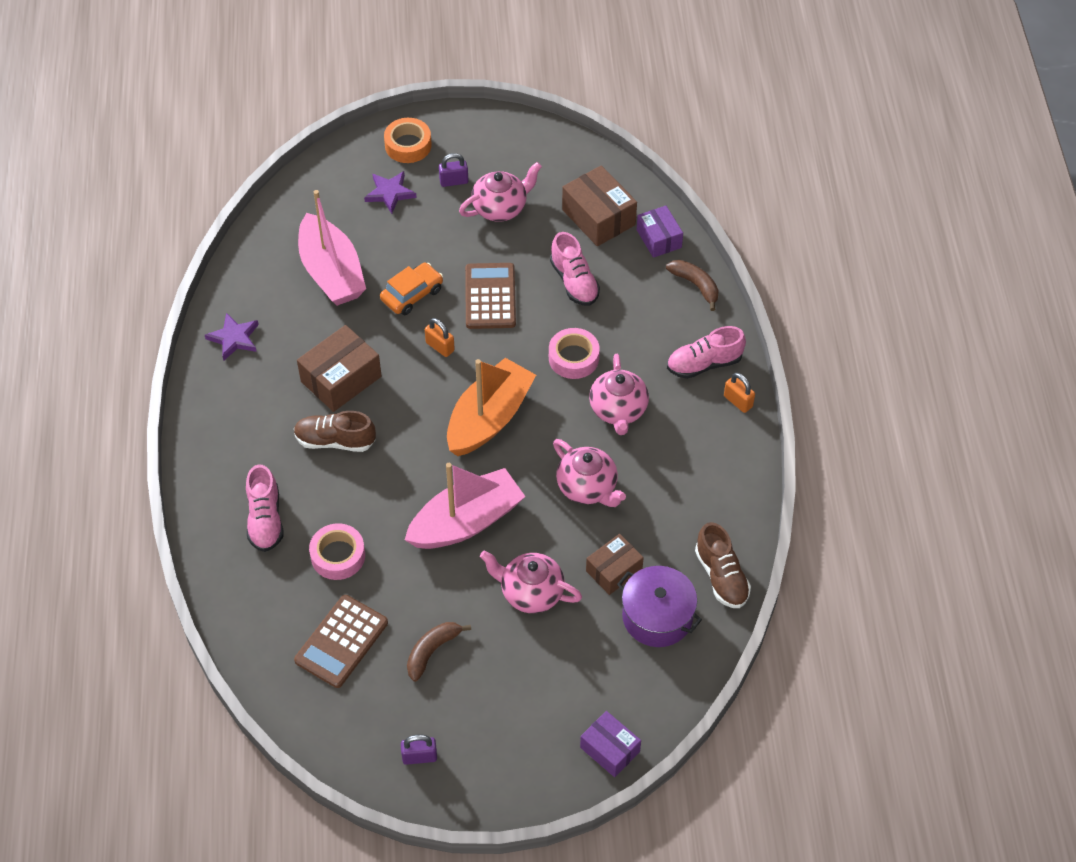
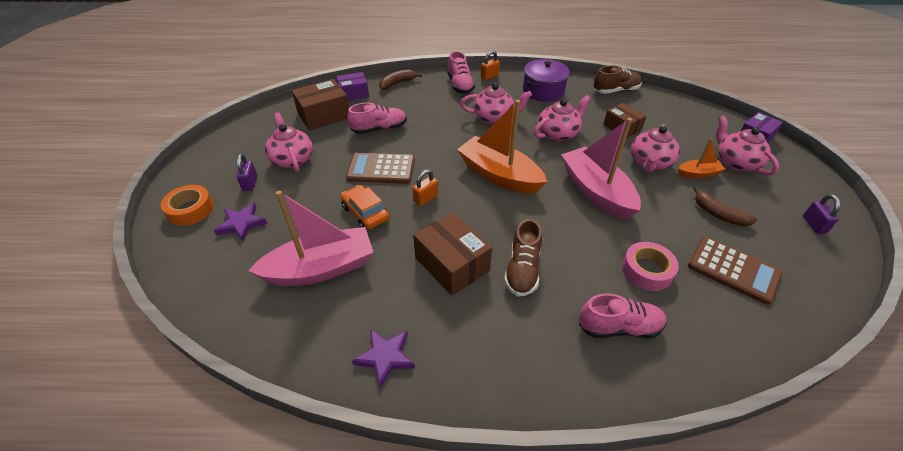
camera: 85 degrees left, 10 degrees down
pink tape [549,328,600,379] -> none
purple pot [617,566,702,647] -> purple pot moved to [523,59,570,102]
none -> orange boat [678,138,725,178]
none -> pink teapot [716,115,779,175]

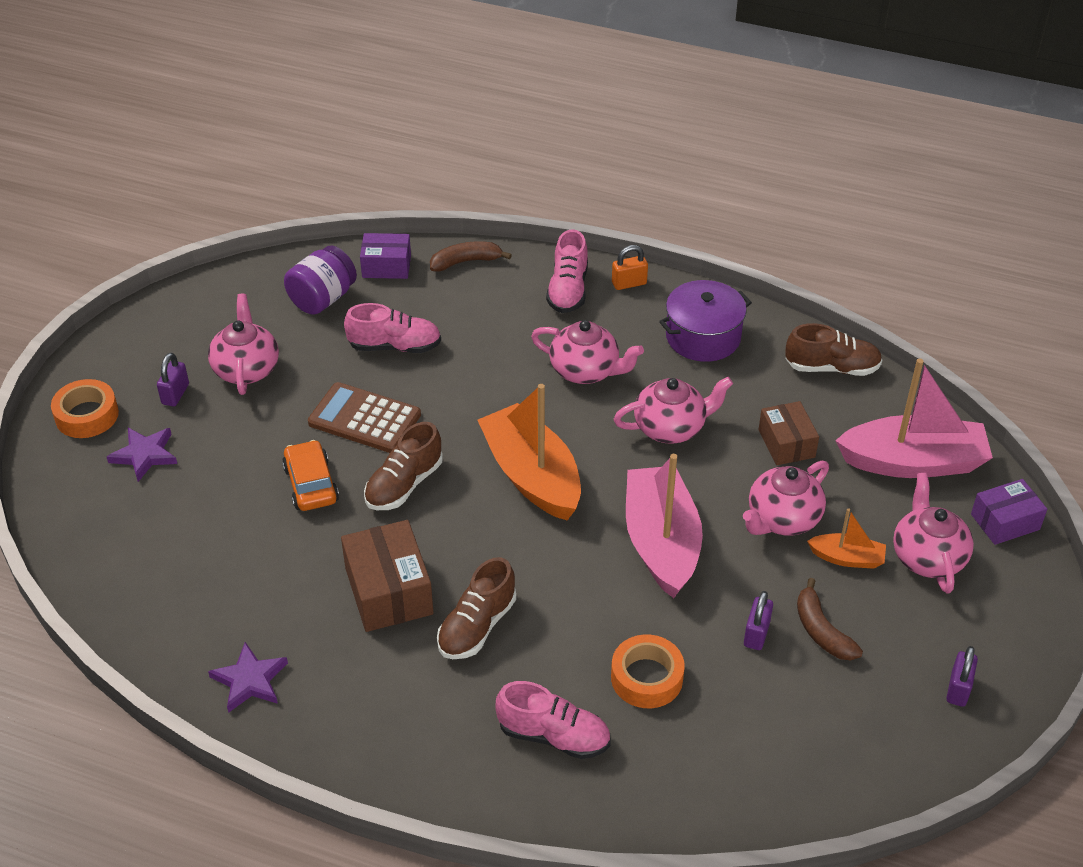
camera: 20 degrees right, 0 degrees up
pink boat [248,190,374,286] -> pink boat moved to [835,358,993,478]
brown box [292,79,349,130] -> purple jar [284,245,357,315]
orange padlock [412,169,438,206] -> brown shoe [364,422,443,510]
pink tape [622,242,679,291] -> orange tape [611,634,685,708]
brown calculator [688,237,783,305] -> none
none -> purple padlock [744,591,773,650]

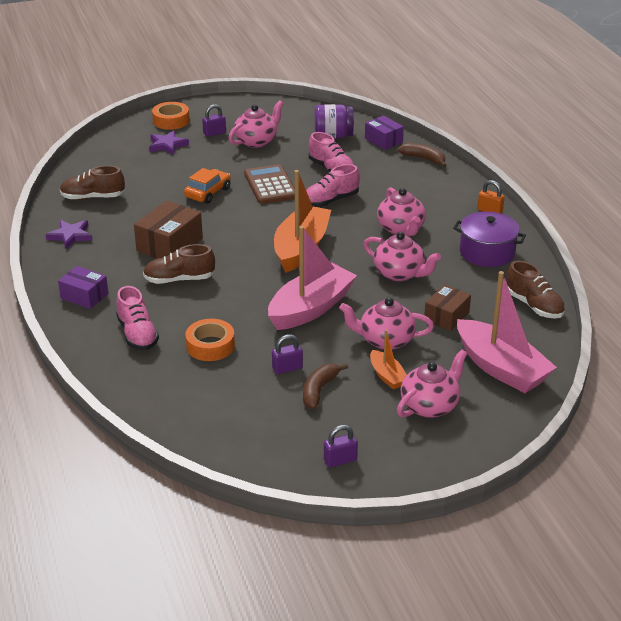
camera: 50 degrees right, 10 degrees down
brown shoe [364,422,443,510] -> brown shoe moved to [60,166,125,200]
pink shoe [546,229,588,313] -> pink shoe moved to [306,164,360,207]
purple box [971,479,1047,545] -> purple box moved to [58,266,108,309]

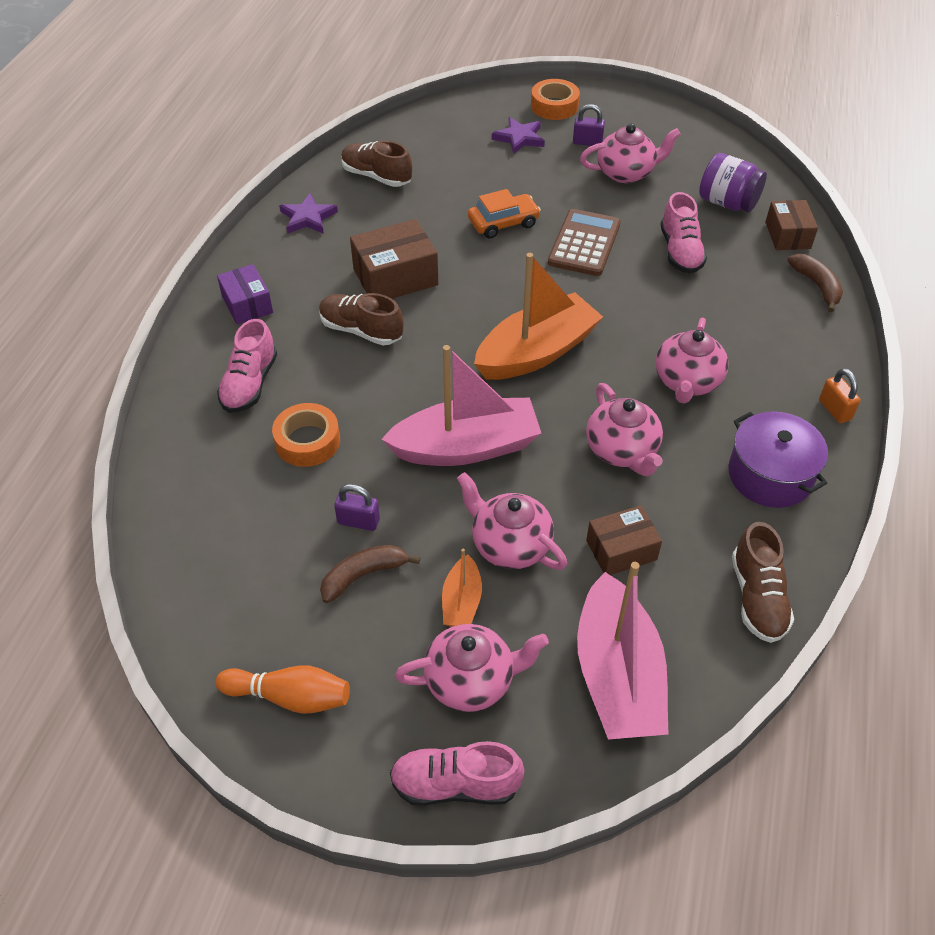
camera: 35 degrees right, 15 degrees up
pink shoe [306,164,360,207] -> pink shoe moved to [390,741,524,806]
purple padlock [324,425,358,467] -> orange bowling pin [216,665,350,714]
purple box [365,116,404,150] -> brown box [765,200,818,250]

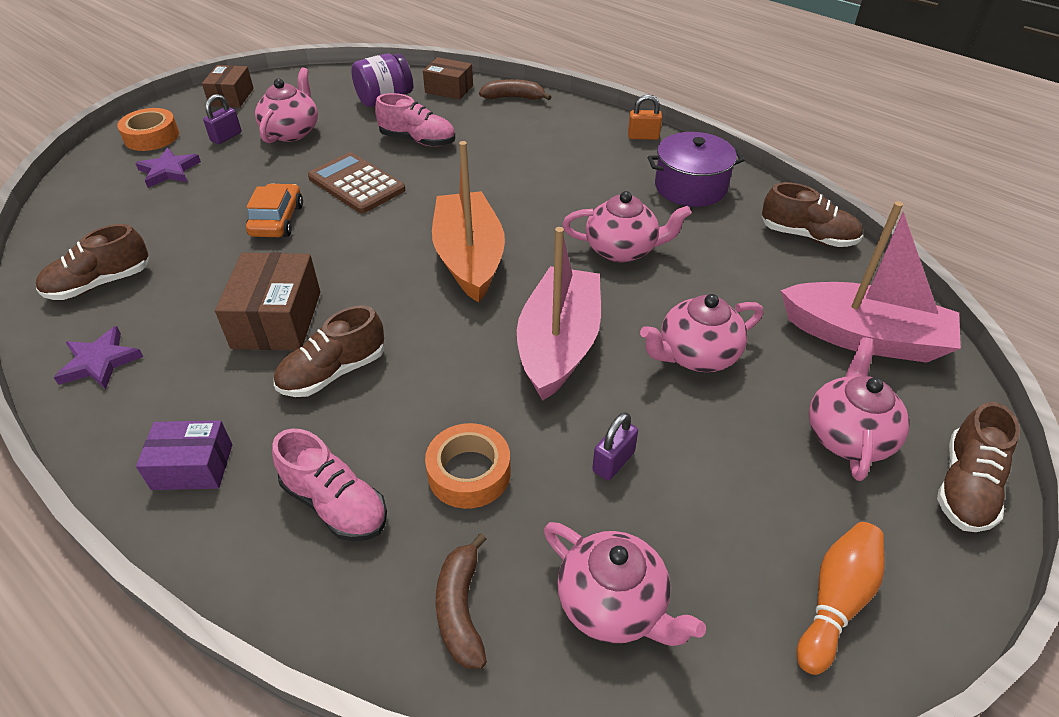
camera: 65 degrees left, 5 degrees down
brown banana [320,545,420,603] -> brown banana moved to [436,533,487,669]
pink shoe [390,741,524,806] -> brown shoe [937,402,1020,532]
orange boat [442,548,482,627] -> none
brown box [586,505,662,575] -> brown box moved to [202,65,254,107]
pink teapot [655,317,729,404] -> pink teapot moved to [544,522,706,646]

